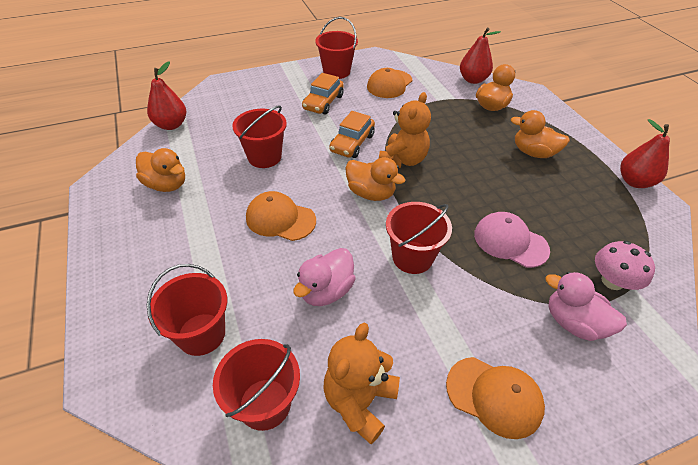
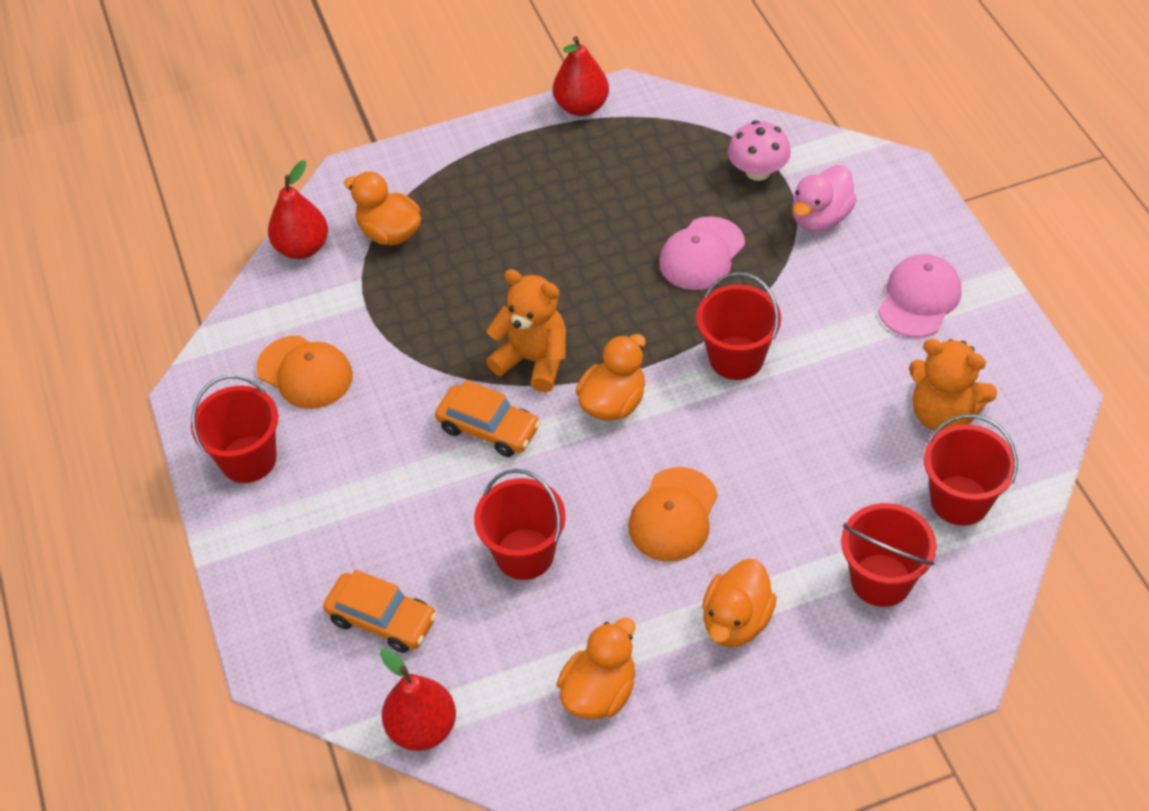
camera: 85 degrees left, 5 degrees up
pink duck [293,248,356,306] -> none
orange car [302,73,344,115] -> orange car moved to [323,570,437,653]
orange cap [446,357,545,439] -> pink cap [878,254,962,338]
orange duck [511,110,570,158] -> orange duck moved to [702,559,777,648]

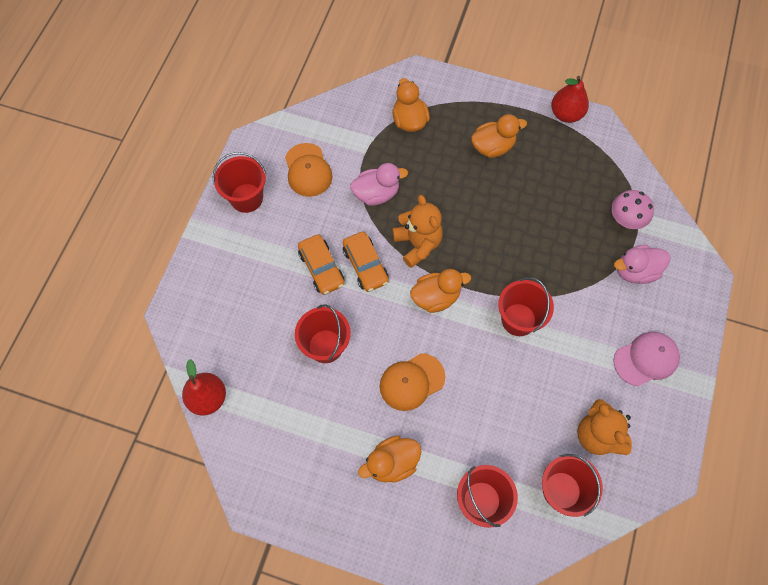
camera: 35 degrees right, 15 degrees up
red pear [268,160,328,259] -> none
orange car [323,570,437,653] -> orange car moved to [298,234,345,295]
orange duck [557,617,635,720] -> orange duck moved to [471,114,527,158]
pink cap [659,216,745,290] -> none
none -> pink duck [350,163,408,206]

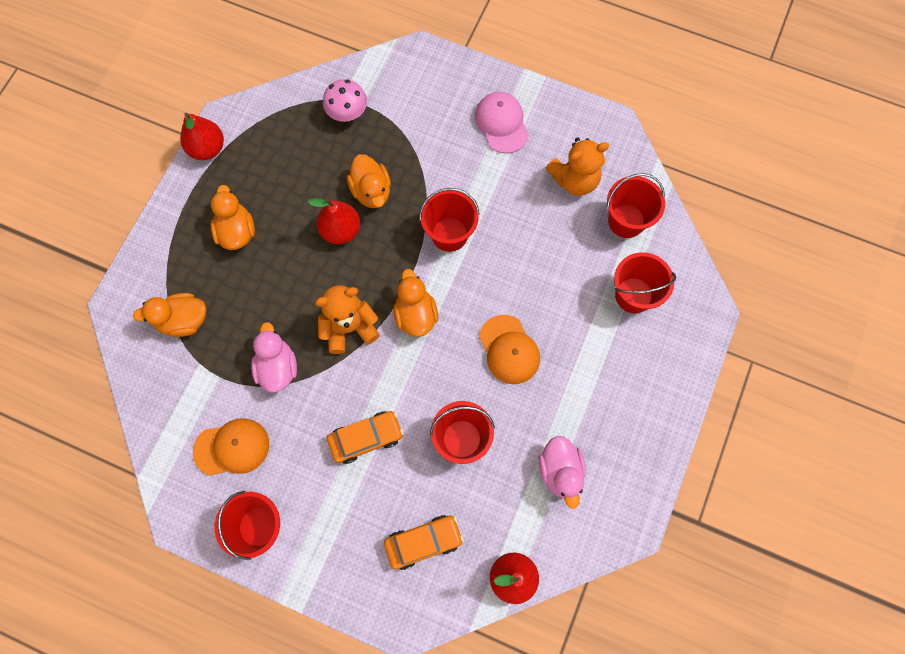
camera: 85 degrees left, 5 degrees up
orange car [343,232,389,292] -> orange car moved to [384,515,464,570]
orange duck [358,436,422,483] -> orange duck moved to [347,154,391,208]
pink duck [614,245,670,284] -> pink duck moved to [538,436,586,509]
none -> red pear [308,198,360,244]

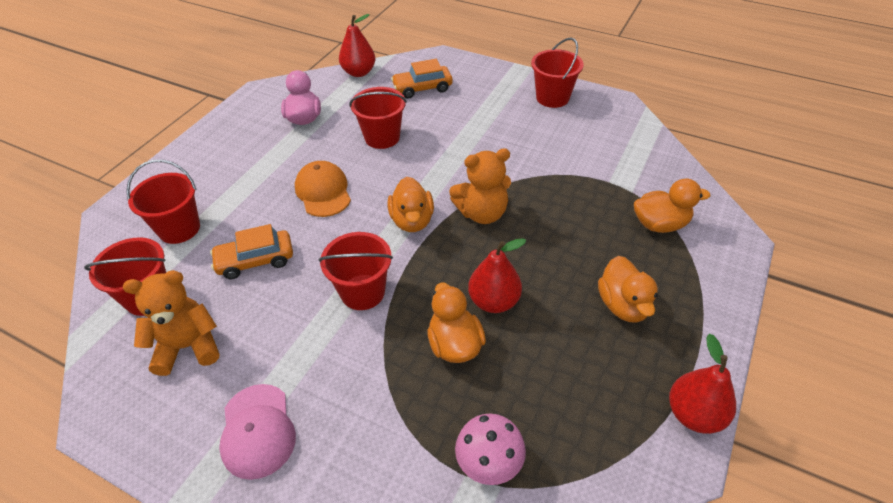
camera: 175 degrees left, 25 degrees down
orange cap [193,418,269,476] -> none
pink duck [251,322,297,393] -> none
orange car [327,411,404,464] -> orange car moved to [210,224,293,279]

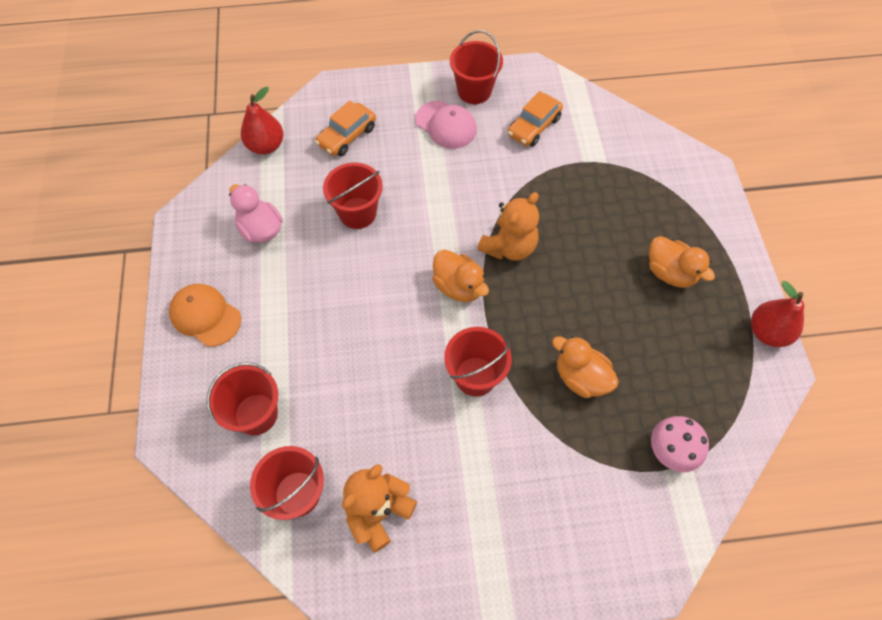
camera: 35 degrees left, 15 degrees up
orange car [210,224,293,279] -> orange car moved to [508,91,563,147]
pink cap [219,384,296,480] -> pink cap moved to [415,101,477,149]
orange cap [295,161,351,217] -> orange cap moved to [169,284,241,347]
red pear [468,238,526,313] -> none
orange duck [634,179,710,233] -> none

